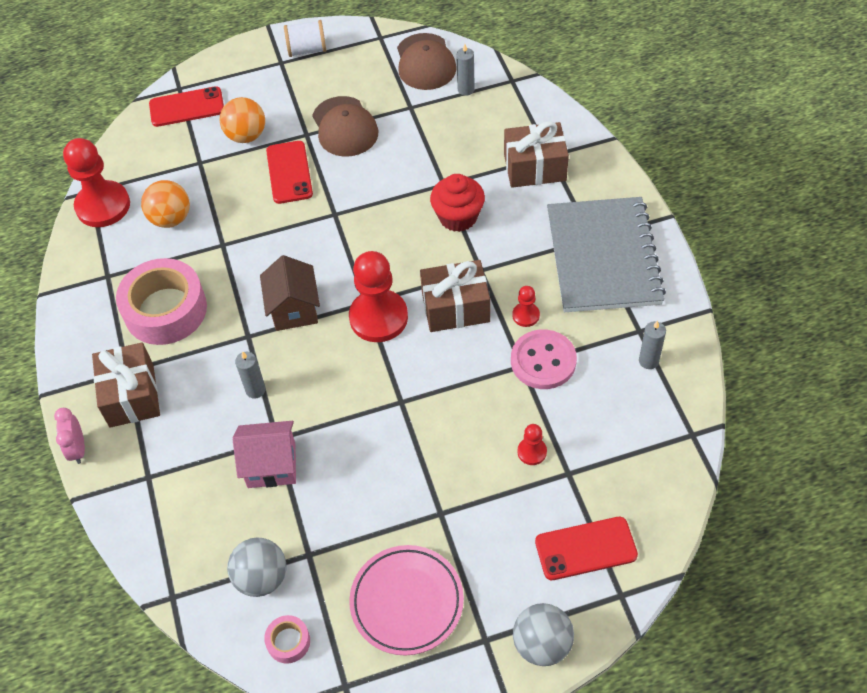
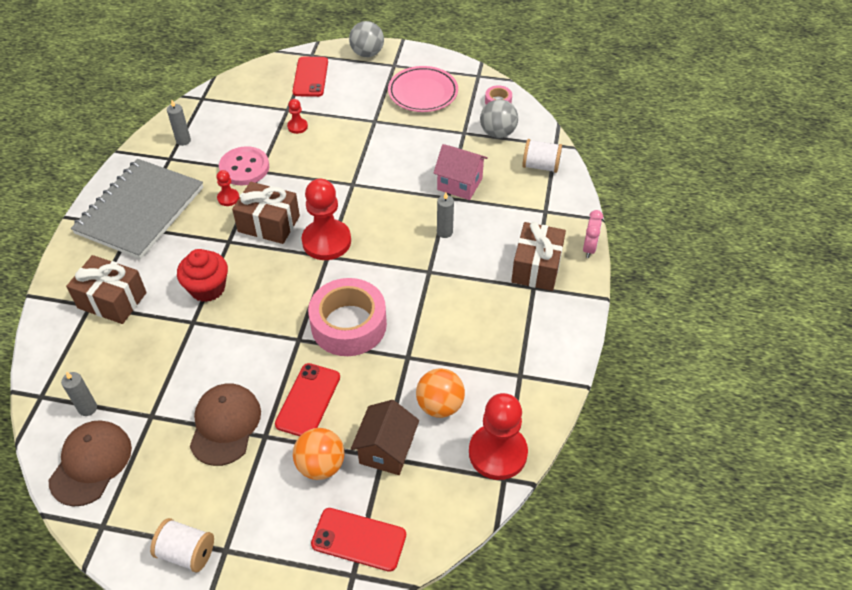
camera: 155 degrees left, 5 degrees down
pink tape [116,258,207,345] -> pink tape moved to [308,278,387,356]
brown house [260,255,320,331] -> brown house moved to [351,400,419,475]
red phone [535,517,638,580] -> red phone turned 75 degrees clockwise [293,57,328,97]
none -> white spool [522,139,562,173]

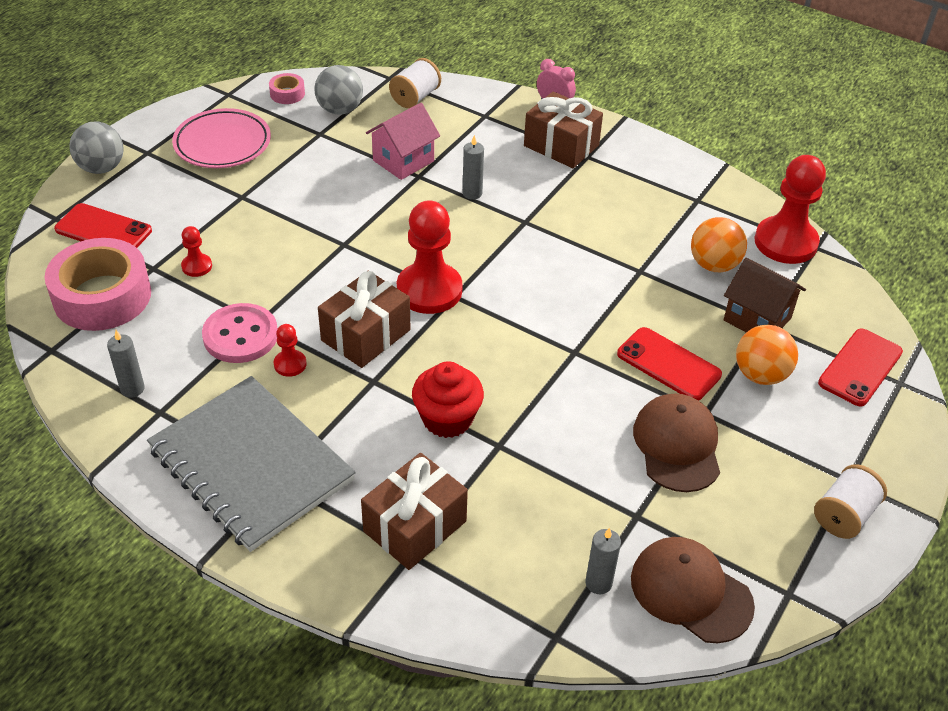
camera: 70 degrees left, 5 degrees down
brown cap [190,383,261,466] -> brown cap turned 60 degrees clockwise [633,393,720,492]
pink tape [308,278,387,356] -> pink tape moved to [45,238,151,331]

